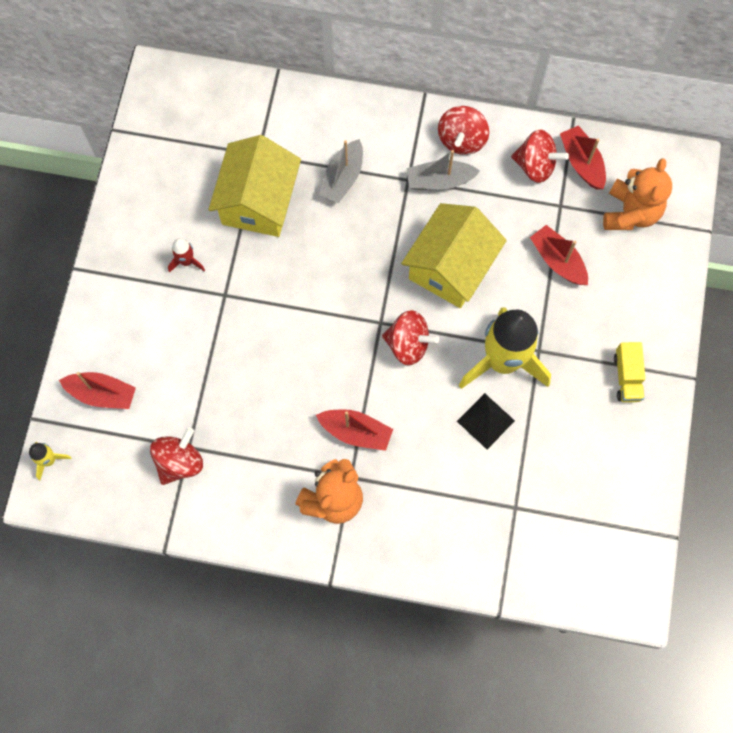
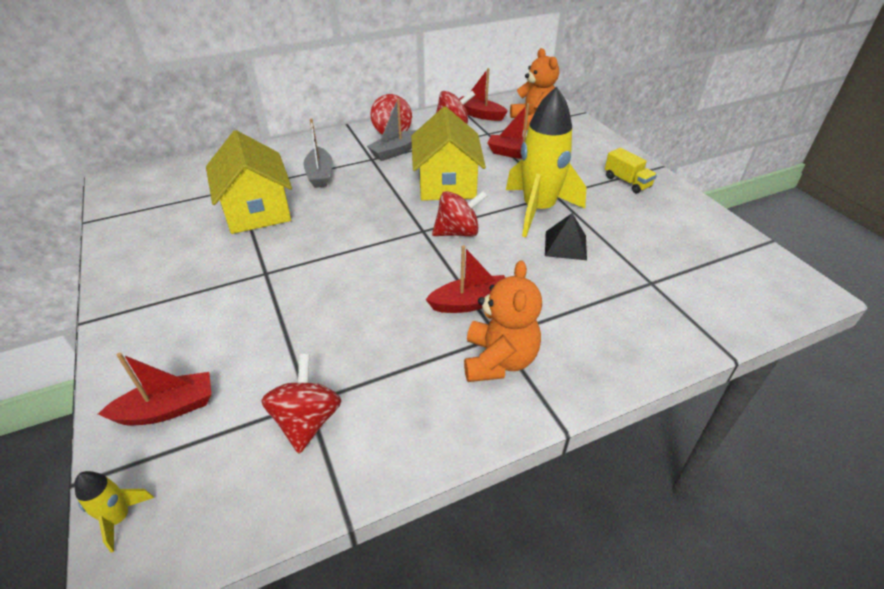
camera: 35 degrees left, 30 degrees down
red rocket [168,238,205,273] -> none

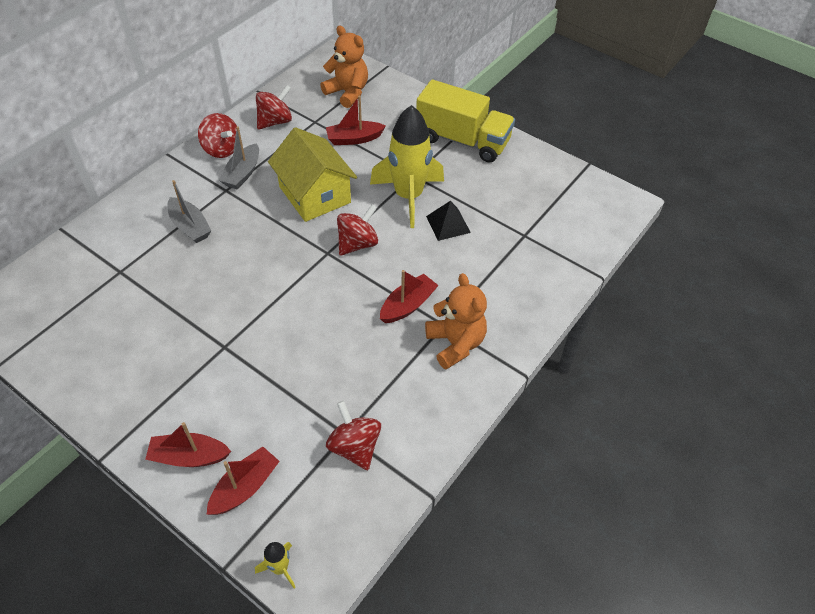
camera: 30 degrees left, 10 degrees up
yellow house [206,130,292,234] -> none
red boat [459,68,508,121] -> red boat moved to [145,422,231,467]
yellow truck [605,148,657,193] -> yellow truck [416,79,515,163], size x2.10

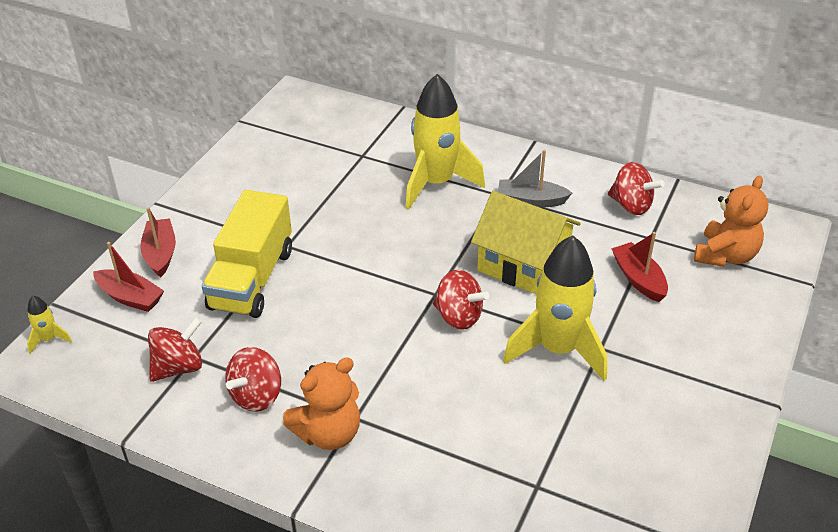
camera: 80 degrees right, 10 degrees down
grey boat [167,180,211,243] -> yellow rocket [405,74,485,210]
red spinning top [198,113,237,158] -> red spinning top moved to [225,347,281,412]
yellow house [268,127,357,222] -> yellow house turned 75 degrees clockwise [471,191,581,294]
red boat [380,270,439,323] -> none
yellow truck [416,79,515,163] -> yellow truck moved to [202,190,292,318]
black pyramid [426,201,471,241] -> none

